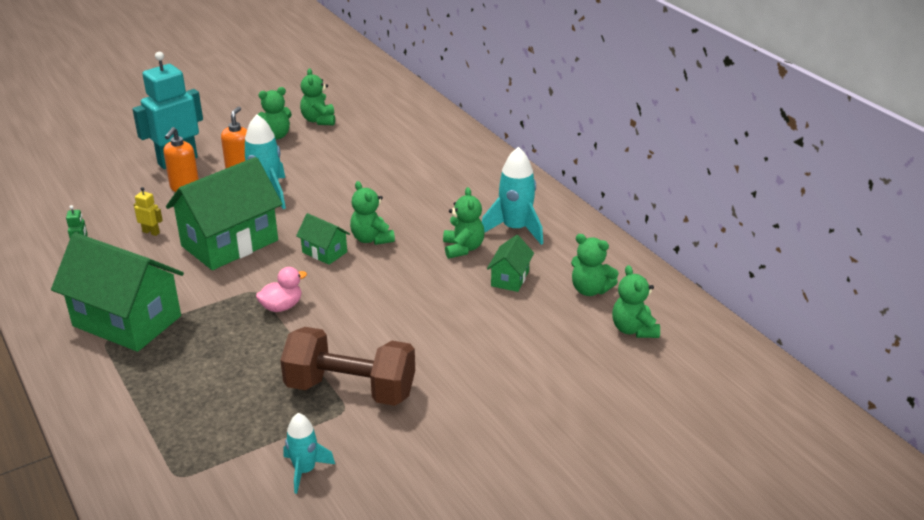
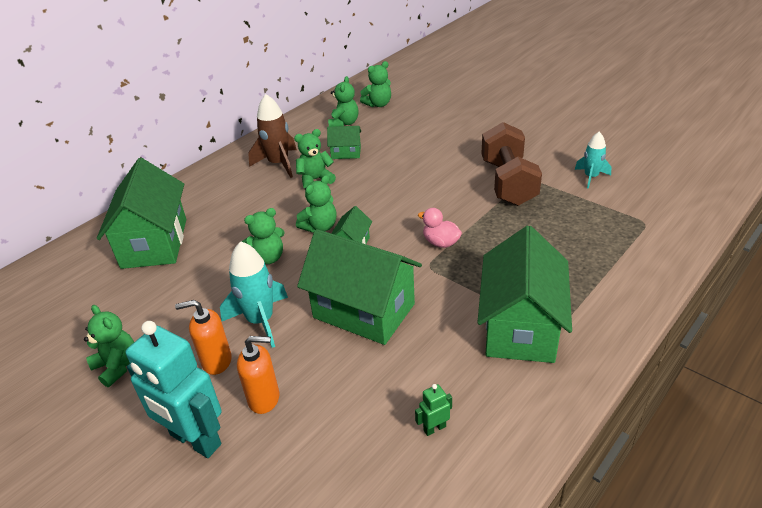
camera: 105 degrees left, 5 degrees up
yellow robot [134,187,163,236] -> none
green teddy bear [300,68,335,125] -> green teddy bear moved to [242,208,285,264]
turquoise rocket [482,147,543,245] -> brown rocket [248,94,297,178]
none -> green house [97,158,186,269]

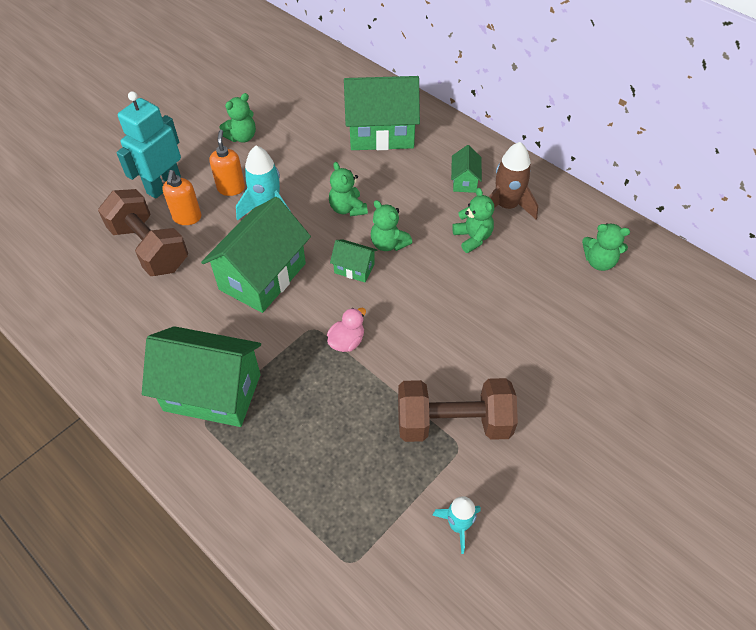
camera: 90 degrees right, 15 degrees up
green house [327,126,361,159] -> green house moved to [451,145,482,193]
green teddy bear [360,61,391,107] -> none
green robot [415,384,452,436] -> none
none -> brown dumbbell [98,189,188,276]

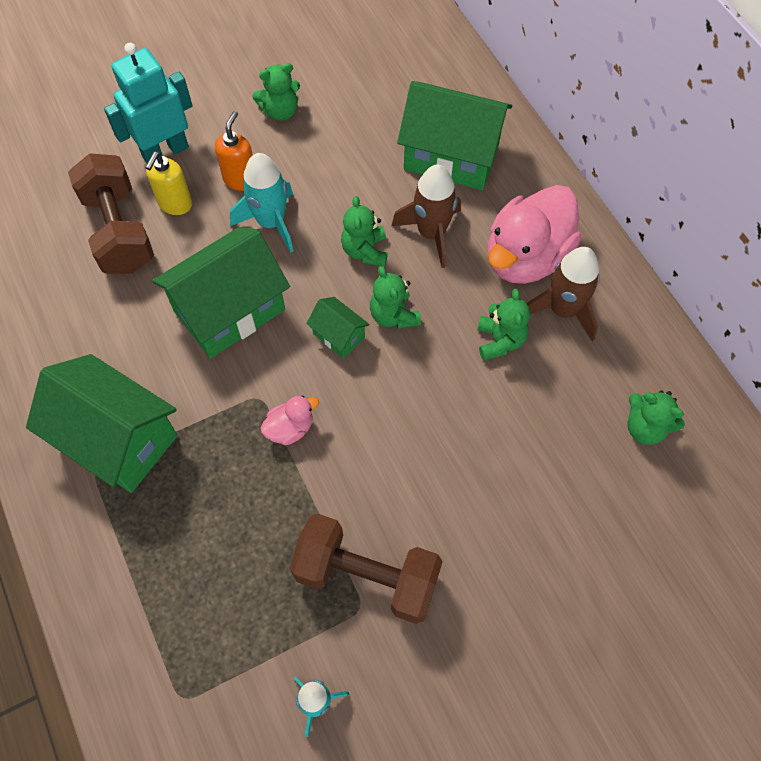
camera: 20 degrees right, 10 degrees up
orange soap dispenser [162,170,201,225] -> yellow soap dispenser [145,151,192,215]
green house [451,145,482,193] -> pink duck [488,185,581,284]
none -> brown rocket [392,164,461,268]

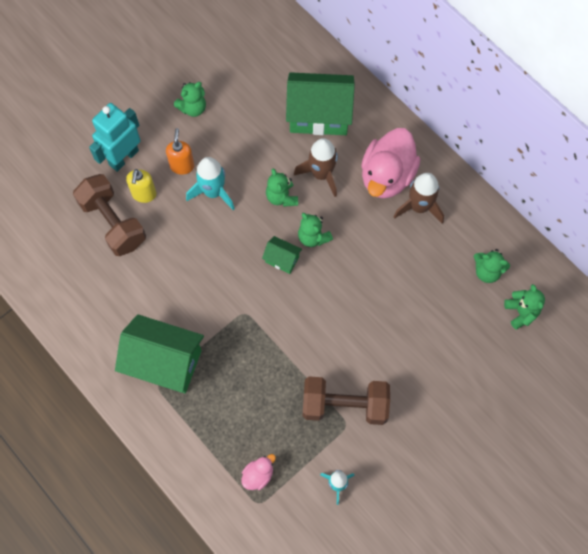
camera: 15 degrees left, 5 degrees up
green house [152,227,290,358] -> none
pink duck [261,396,319,445] -> pink duck moved to [241,454,276,490]
green teddy bear [478,289,530,361] -> green teddy bear moved to [504,284,545,330]

